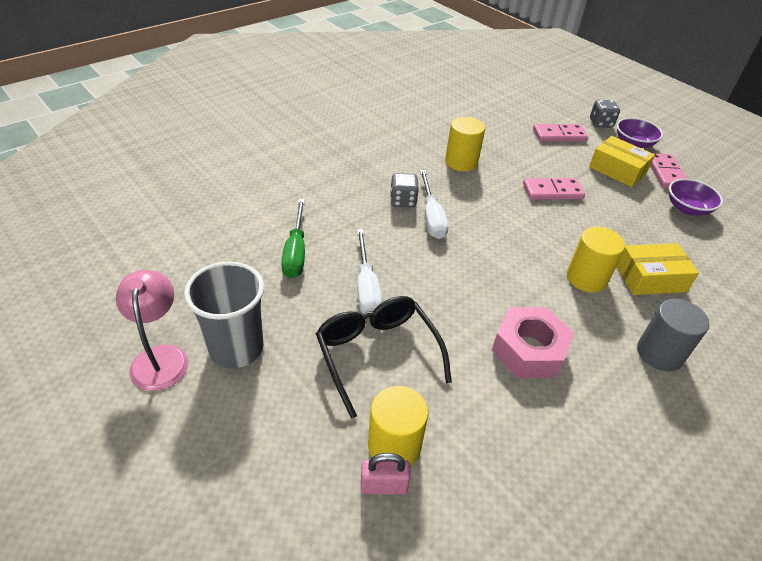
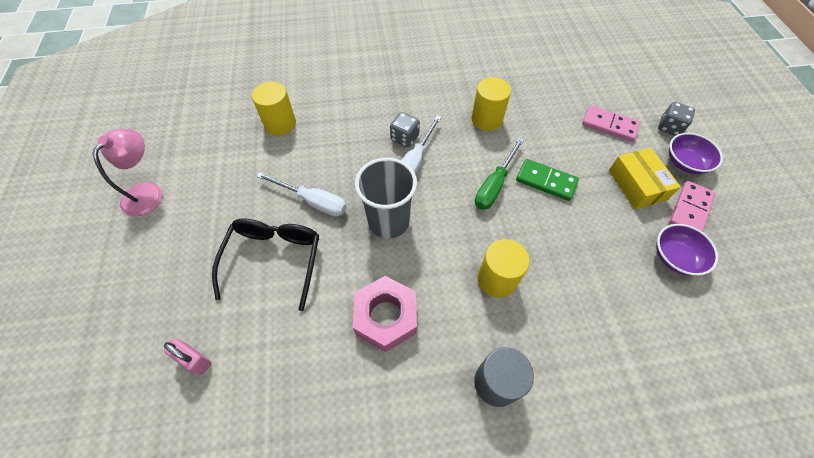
camera: 35 degrees right, 15 degrees up
grey cup [184,261,264,368] -> grey cup moved to [355,158,417,239]
green screwdriver [281,199,305,278] -> green screwdriver moved to [475,138,524,210]
white screwdriver [357,229,382,314] -> white screwdriver turned 90 degrees counterclockwise [256,172,347,216]
yellow cylinder [368,386,429,466] -> yellow cylinder moved to [252,82,296,136]
pink domino [523,178,585,200] -> green domino [516,159,579,201]
yellow box [616,243,699,295] -> none

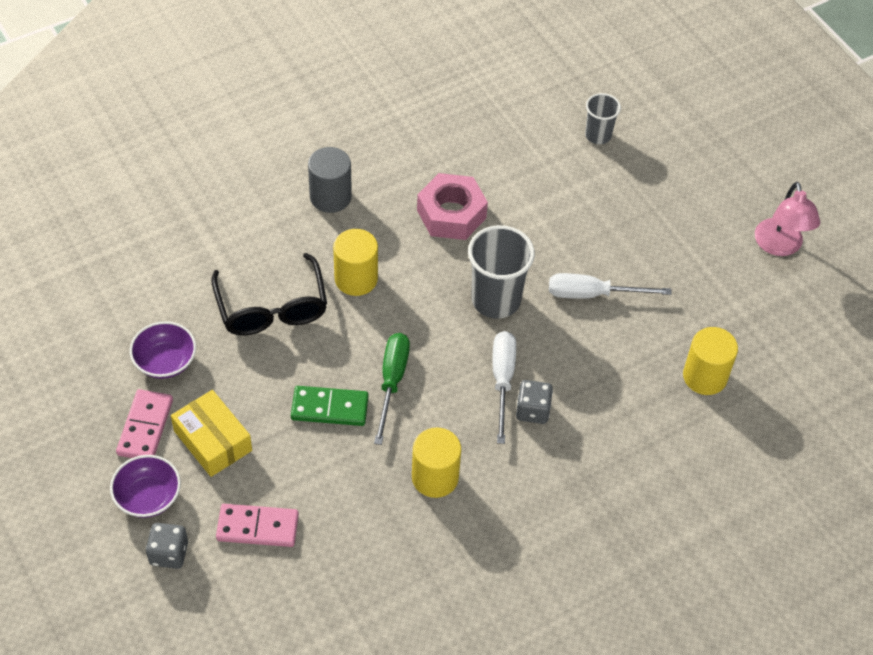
camera: 155 degrees right, 5 degrees down
pink padlock [164,339,211,375] -> grey cup [585,93,621,144]
black glasses [212,218,319,311] -> black glasses moved to [211,253,327,335]

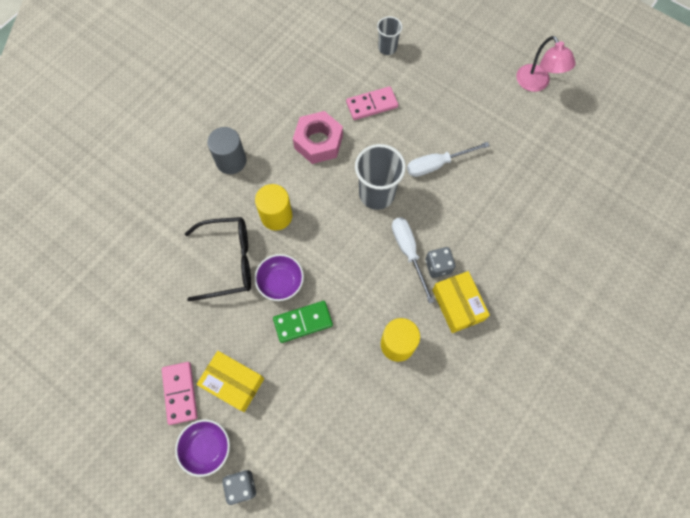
camera: 20 degrees left, 15 degrees up
purple bowl [130,321,196,379] -> purple bowl moved to [254,254,304,301]
black glasses [211,253,327,335] -> black glasses turned 60 degrees counterclockwise [185,217,251,301]
pink domino [216,504,299,547] -> pink domino moved to [346,86,398,120]
green screwdriver [374,333,410,445] -> none
yellow cylinder [683,327,738,395] -> none
none -> yellow box [432,271,490,333]

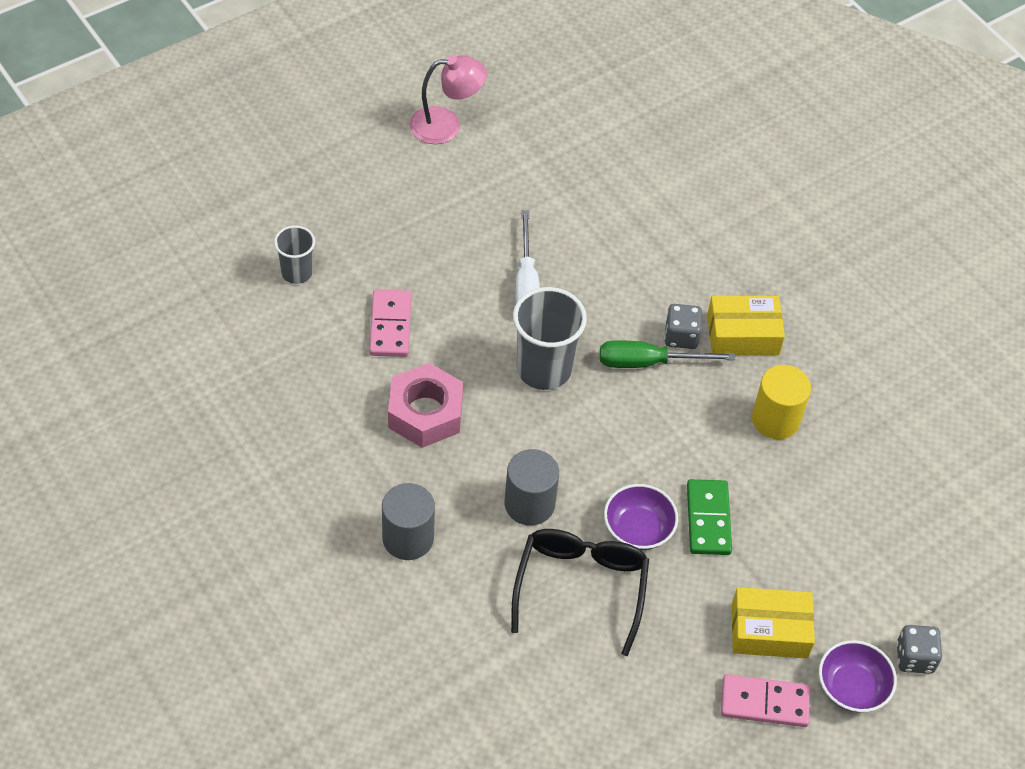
camera: 75 degrees left, 15 degrees down
yellow box [196,351,264,412] -> yellow box turned 45 degrees clockwise [732,587,815,659]
yellow cylinder [255,184,292,230] -> grey cylinder [505,449,559,526]
white screwdriver [392,217,435,304] -> green screwdriver [600,340,735,368]

